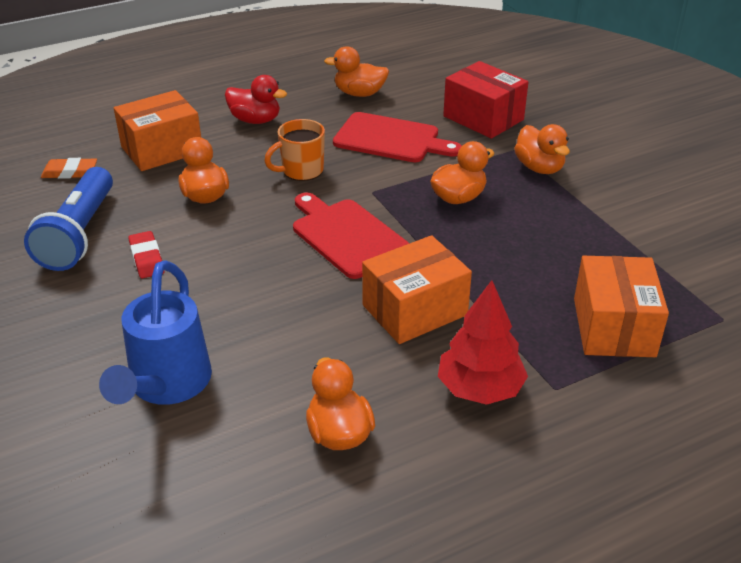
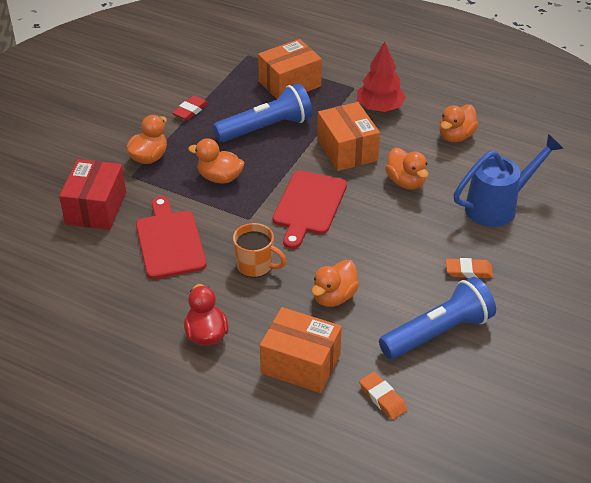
camera: 125 degrees left, 5 degrees up
red eraser [128,231,165,278] -> red eraser moved to [172,96,209,121]
orange duck [324,46,389,97] -> orange duck moved to [385,148,429,190]
orange box [362,235,472,344] -> orange box turned 45 degrees clockwise [317,102,380,171]
none -> blue flashlight [213,83,312,142]
none -> orange eraser [446,258,493,278]

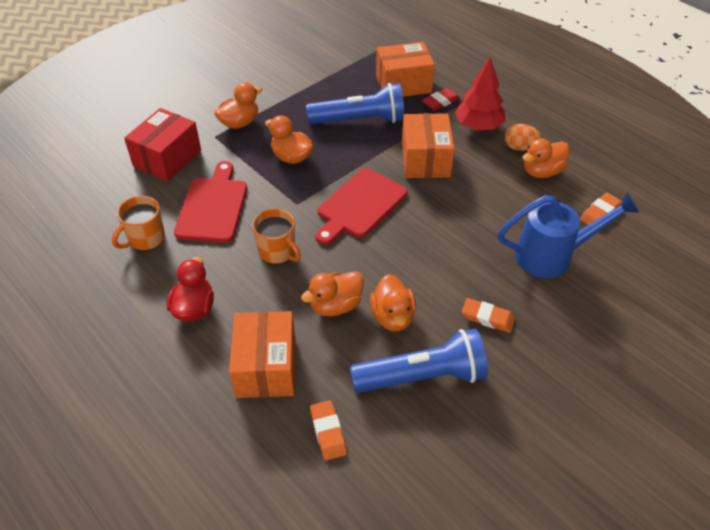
camera: 20 degrees right, 5 degrees up
red eraser [172,96,209,121] -> red eraser moved to [422,88,460,111]
orange box [260,307,342,393] -> orange box turned 45 degrees clockwise [229,311,295,398]
orange duck [385,148,429,190] -> orange duck moved to [370,274,416,331]
none -> orange mug [112,196,165,251]
none -> orange egg [505,124,541,151]
none -> orange eraser [580,193,621,225]

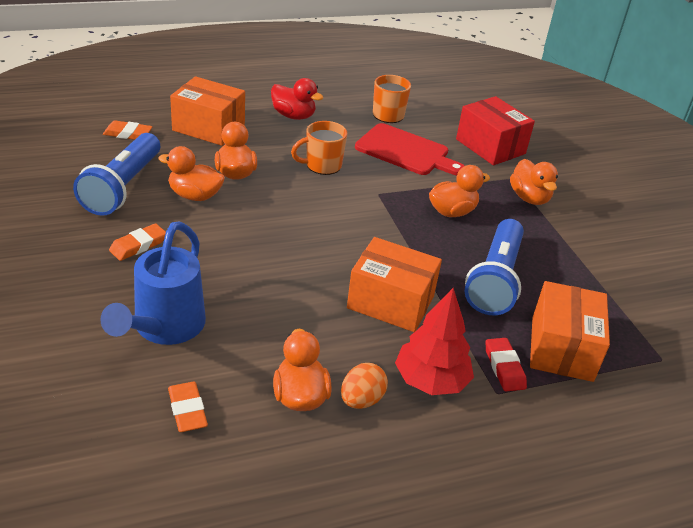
camera: 110 degrees right, 10 degrees down
red cutting board [315,168,407,245] -> none

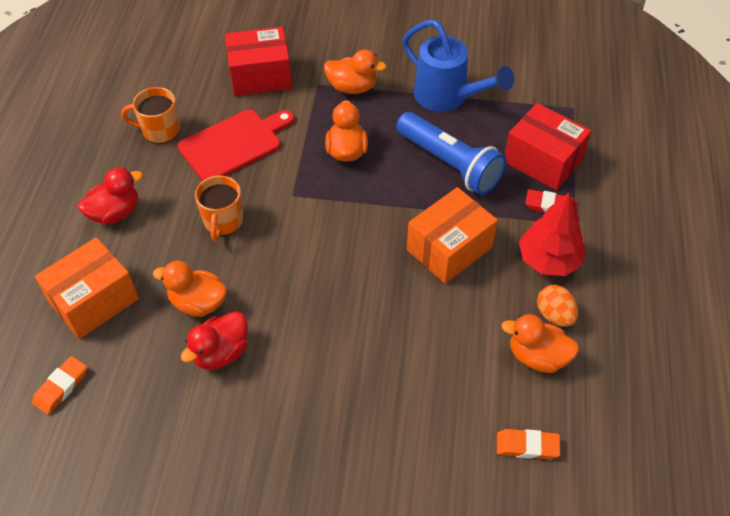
camera: 60 degrees left, 15 degrees up
blue flashlight [73,133,160,216] -> none
blue watering can [100,222,206,345] -> blue watering can moved to [402,20,514,112]
orange eraser [109,223,166,261] -> none
orange duck [158,146,225,201] -> red duck [181,311,248,370]
orange box [530,281,610,382] -> red box [505,103,591,191]

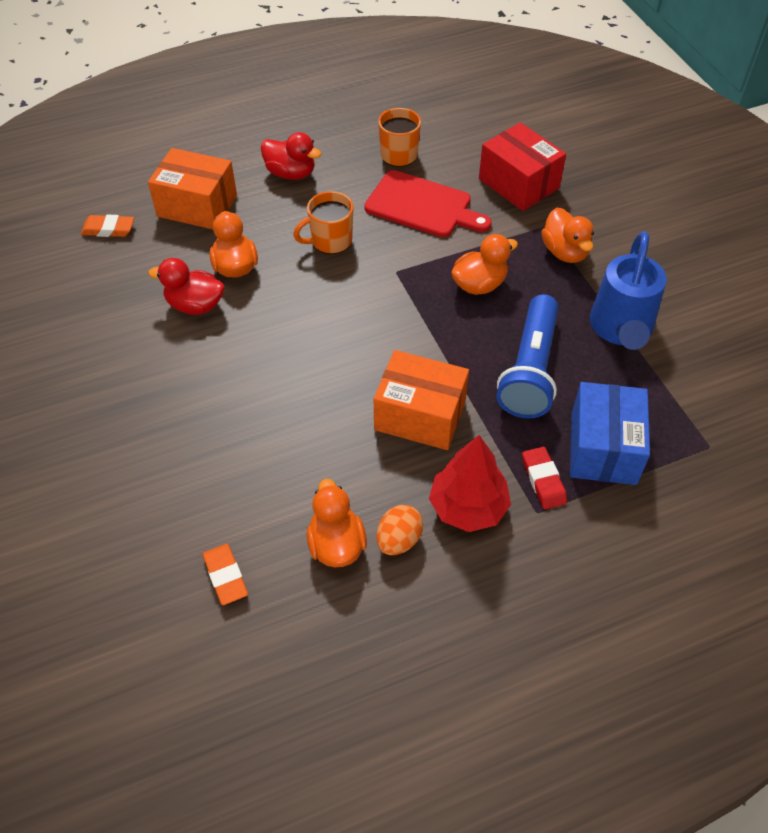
camera: 60 degrees right, 0 degrees up
red box [505,103,591,191] -> blue box [570,382,650,485]

